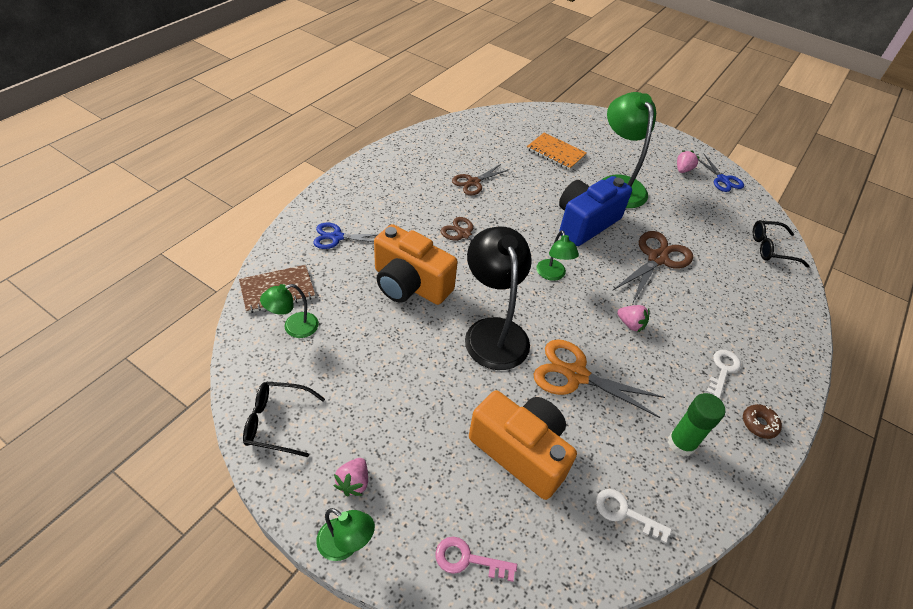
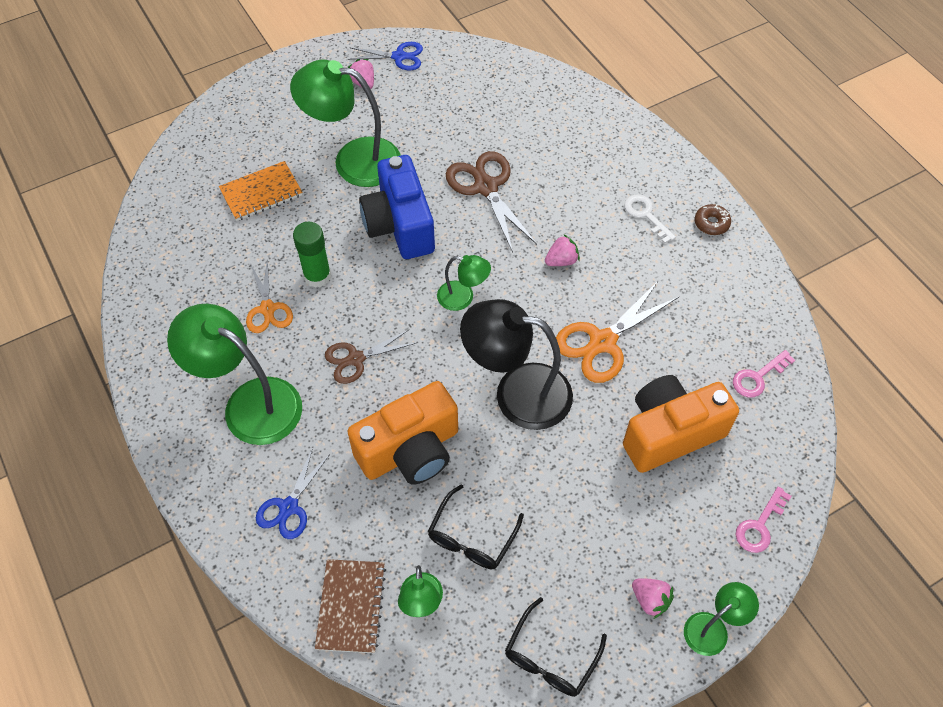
camera: 60 degrees left, 10 degrees up
brown scissors [452,164,510,195] -> orange scissors [246,259,293,333]
white key [596,489,672,544] -> pink key [733,350,795,397]
green glue stick [668,393,725,457] -> green glue stick moved to [293,222,331,288]
black glasses [753,220,809,267] -> black glasses moved to [428,484,524,570]
none -> green lamp [167,304,302,445]

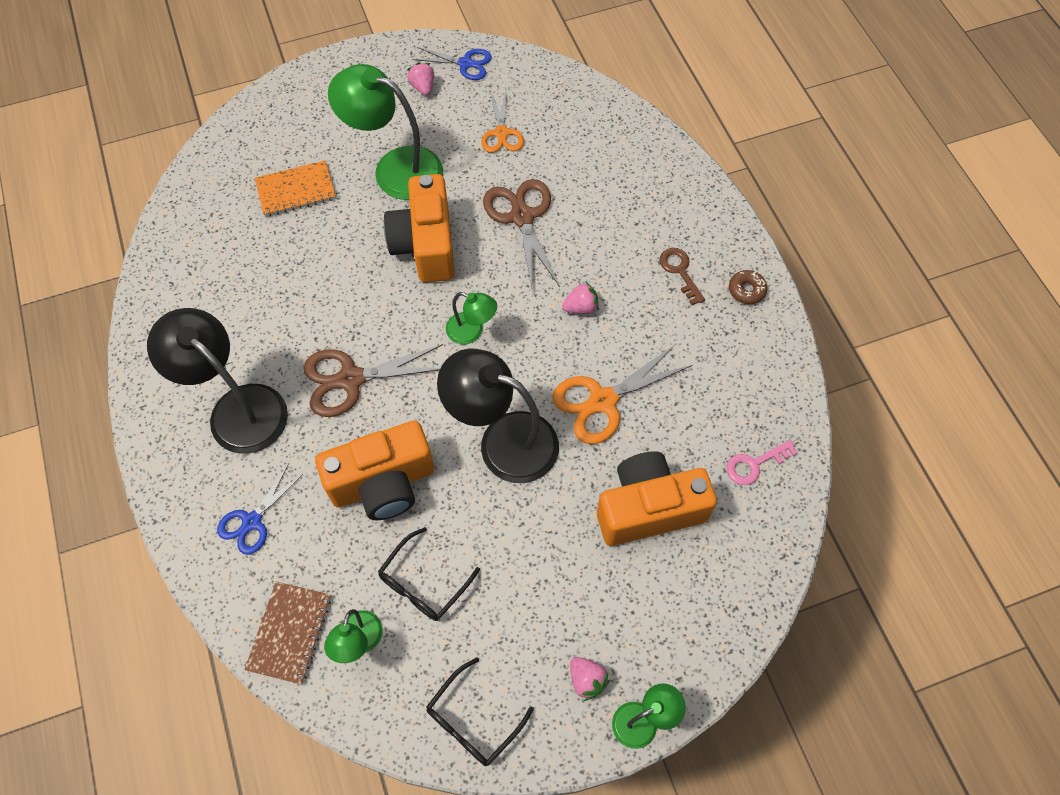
camera: 10 degrees right, 5 degrees up
green lamp [167,304,302,445] -> black lamp [147,308,288,454]
orange scissors [246,259,293,333] -> orange scissors moved to [481,92,524,153]
green glue stick [293,222,331,288] -> none
brown scissors [325,329,416,384] -> brown scissors [303,344,443,417], size x1.55
blue camera [359,155,435,259] -> orange camera [384,174,455,283]
white key [624,195,676,244] -> brown key [659,248,705,305]
pink key [735,487,791,553] -> none

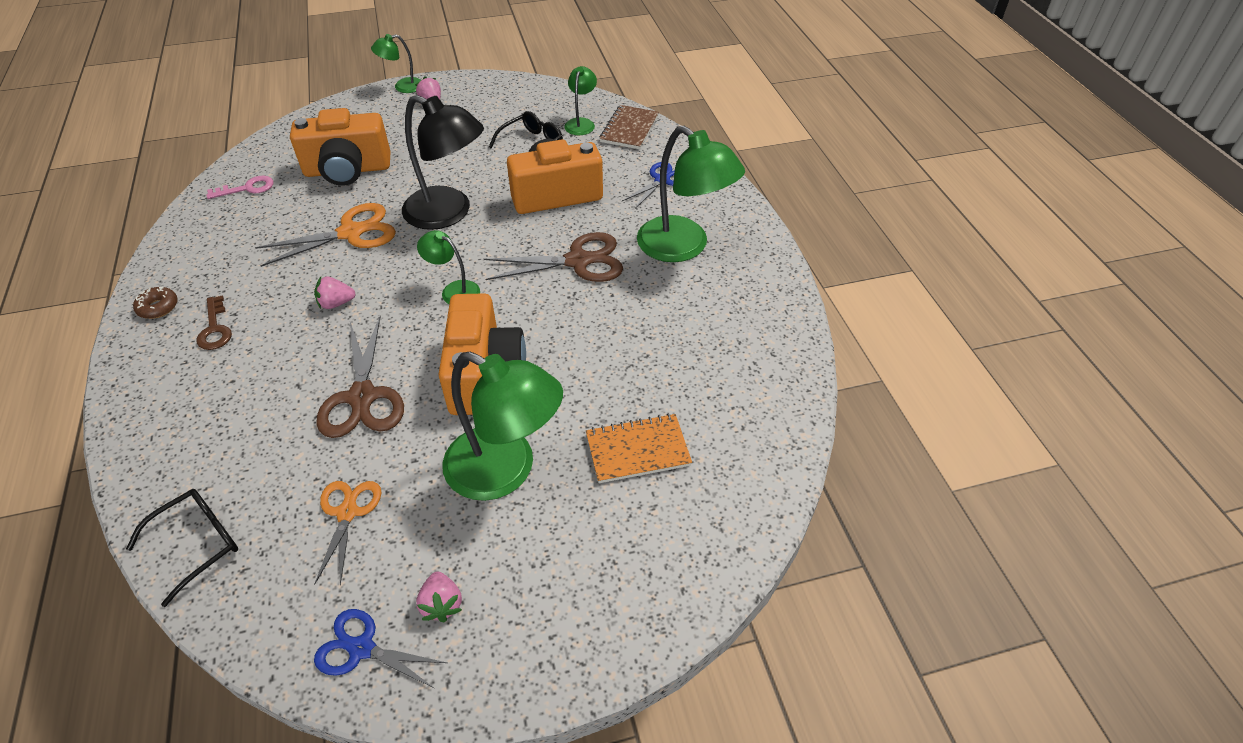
camera: 175 degrees left, 15 degrees down
black lamp [147,308,288,454] -> green lamp [637,126,745,262]
black glasses [426,657,534,766] -> black glasses moved to [126,489,238,607]

